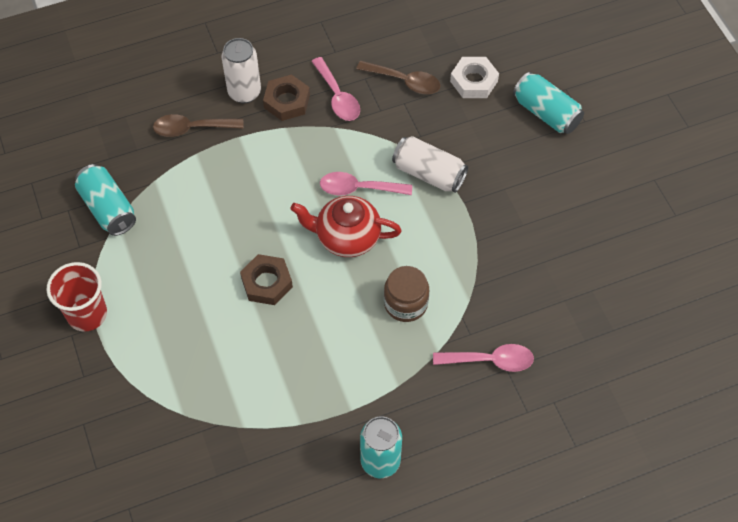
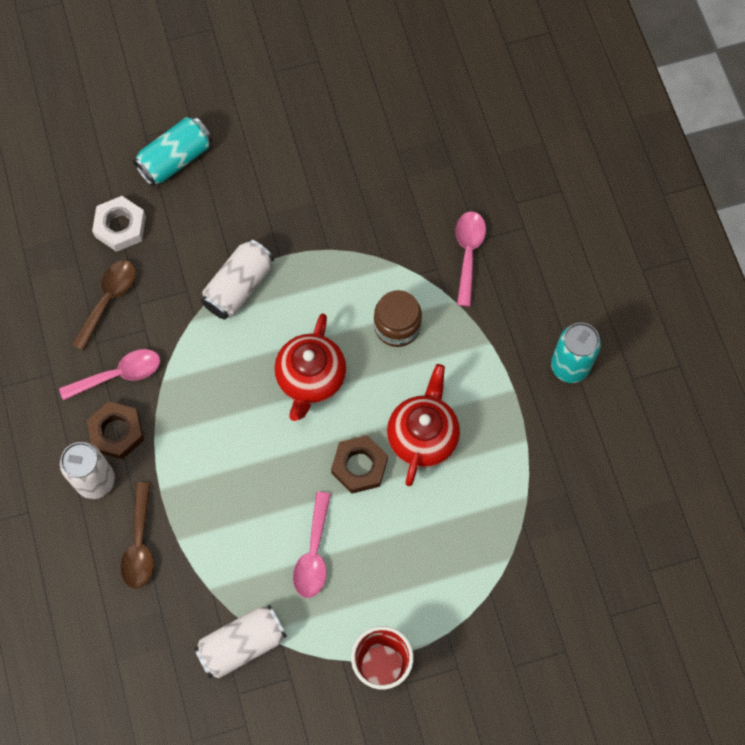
camera: 85 degrees left, 10 degrees up
turquoise can [75,164,136,236] -> white can [194,605,287,679]
pink spoon [320,172,412,195] -> pink spoon moved to [293,492,331,598]
none -> red teapot [387,364,460,486]

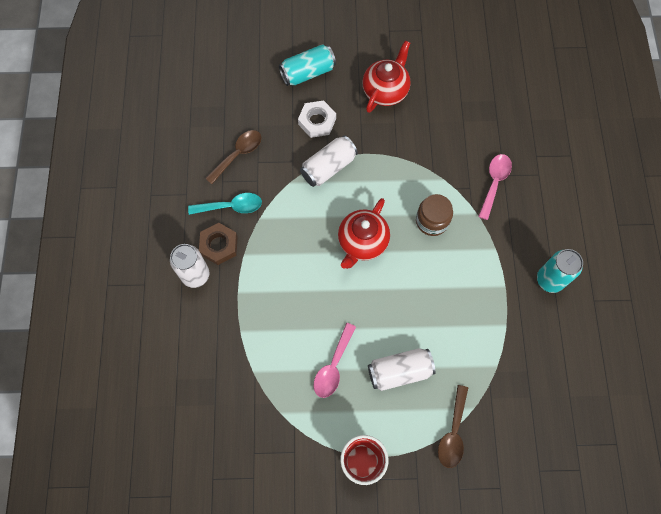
camera: 15 degrees right, 0 degrees up
pink spoon [59,349,160,401] -> turquoise spoon [188,193,262,215]
white nut [92,196,146,252] -> white nut moved to [298,100,336,138]
brown spoon [121,482,154,589] -> brown spoon moved to [438,385,468,468]
white can [194,605,287,679] -> white can moved to [368,348,436,391]
brown nut [331,435,388,494] -> none
red teapot [387,364,460,486] -> red teapot moved to [362,40,411,113]

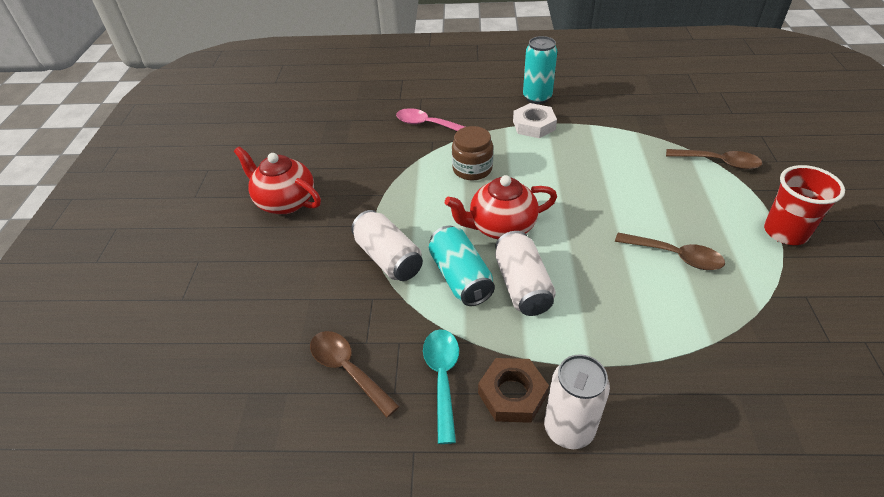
camera: 85 degrees left, 25 degrees down
turquoise can [279,44,336,86] -> turquoise can moved to [429,226,495,306]
white nut [298,100,336,138] -> white nut moved to [513,103,557,138]
pink spoon [313,323,356,398] -> brown spoon [615,233,725,270]
red teapot [338,198,390,269] -> red teapot turned 135 degrees clockwise [445,175,557,239]
white can [368,348,436,391] -> white can moved to [495,231,556,316]

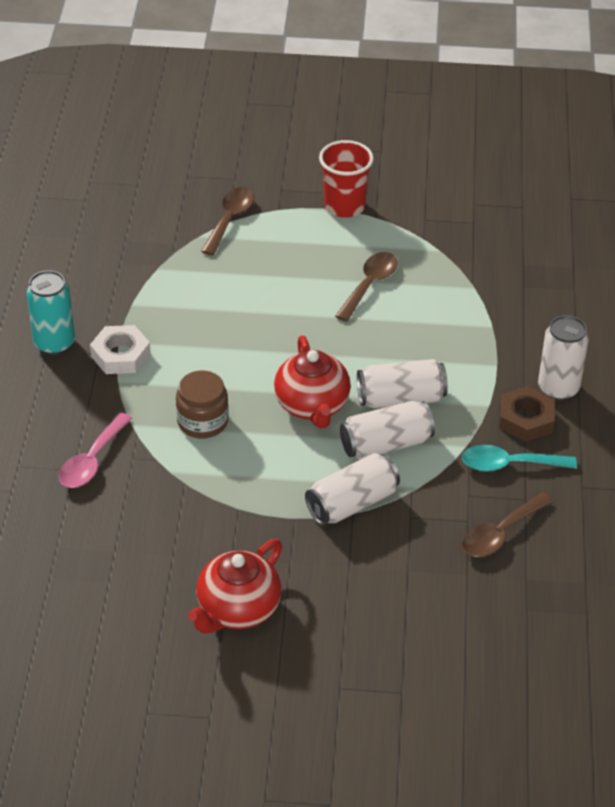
camera: 90 degrees left, 0 degrees up
turquoise can [429,226,495,306] -> white can [340,401,435,460]

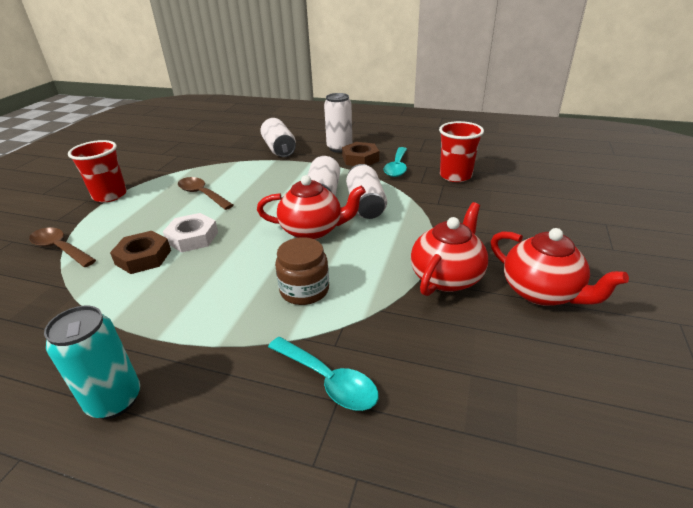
camera: 75 degrees left, 10 degrees down
pink spoon [59,413,133,488] -> turquoise spoon [268,337,379,411]
white nut [90,325,151,374] -> white nut moved to [163,213,218,253]
white can [305,453,400,525] -> white can moved to [260,118,296,157]
brown spoon [462,493,553,557] -> red cup [439,121,484,182]
none -> brown nut [110,231,171,274]
none -> red teapot [411,202,488,296]

